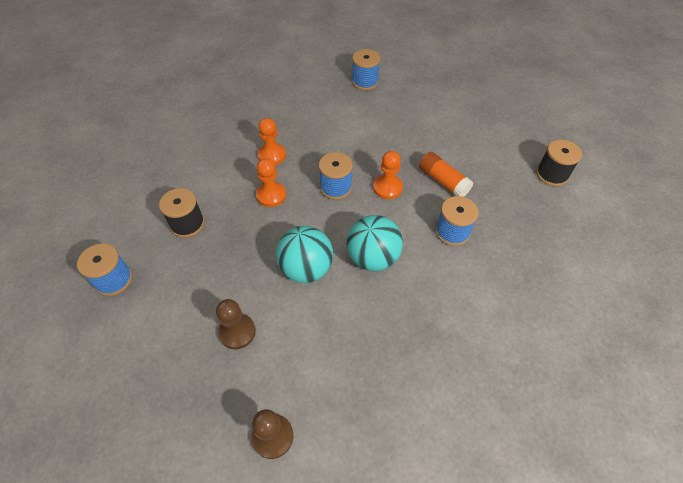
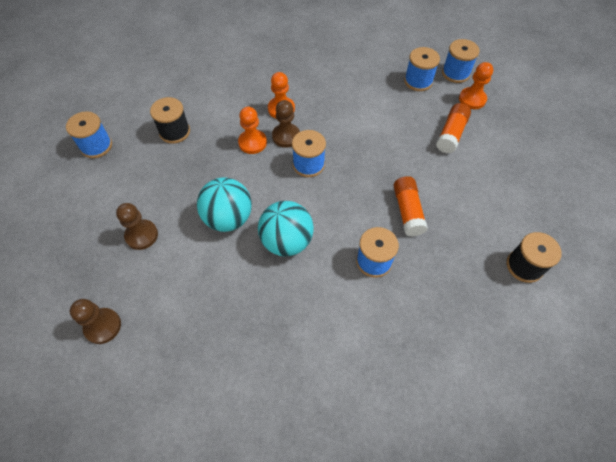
camera: 35 degrees right, 5 degrees up
orange pawn [373,151,403,199] -> orange pawn moved to [459,62,493,109]
none -> brown pawn [272,100,300,147]
none -> orange glue stick [436,103,471,153]
none -> blue spool [442,39,480,83]

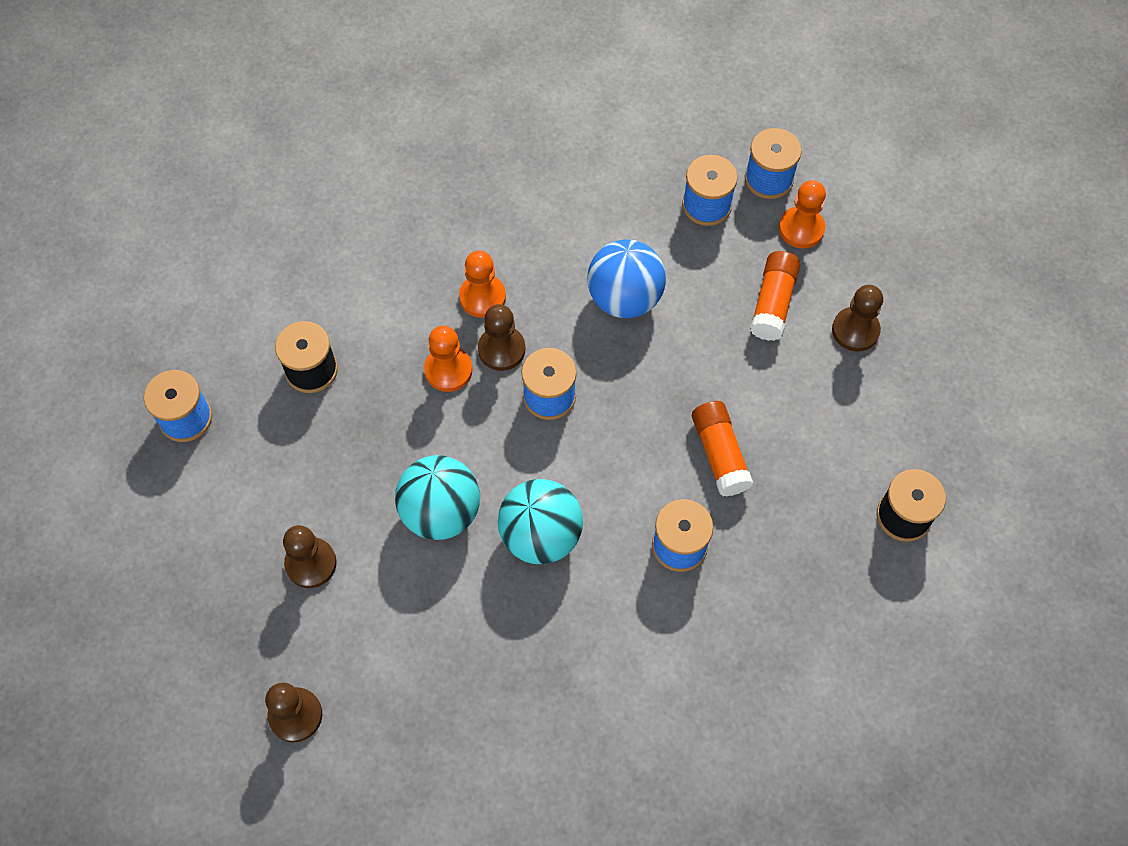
camera: 10 degrees left, 5 degrees up
none -> blue ball [587,239,666,318]
none -> brown pawn [832,285,883,352]

